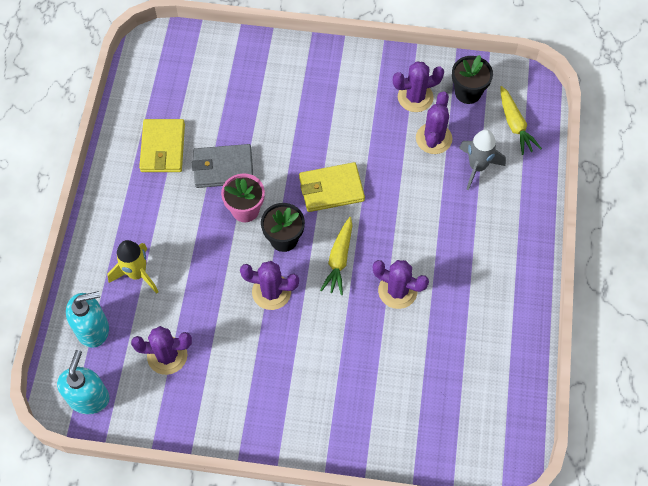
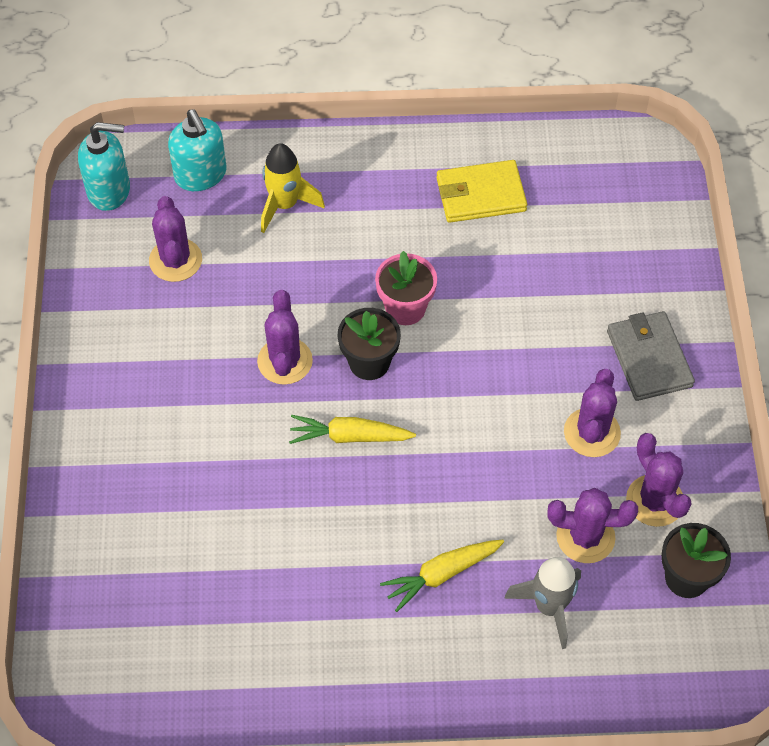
camera: 80 degrees right, 5 degrees down
grey wallet [192,144,253,188] -> grey wallet moved to [607,311,695,401]
yellow wallet [299,162,365,212] -> none
purple cactus [373,260,429,309] -> purple cactus moved to [564,369,621,457]
yellow carrot [500,86,542,155] -> yellow carrot moved to [380,540,504,612]

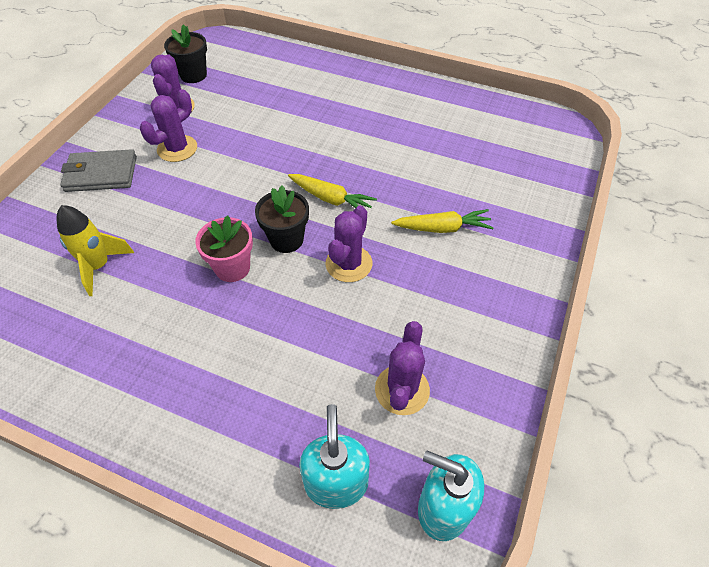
camera: 155 degrees left, 5 degrees down
yellow rocket [261,143,325,233] -> yellow rocket moved to [56,205,134,296]
yellow carrot [380,540,504,612] -> yellow carrot moved to [391,209,494,233]
yellow wallet [437,160,527,223] -> none
grey rocket [504,557,581,649] -> none
purple cactus [547,488,638,563] -> none
grey wallet [607,311,695,401] -> grey wallet turned 75 degrees clockwise [60,149,137,192]

